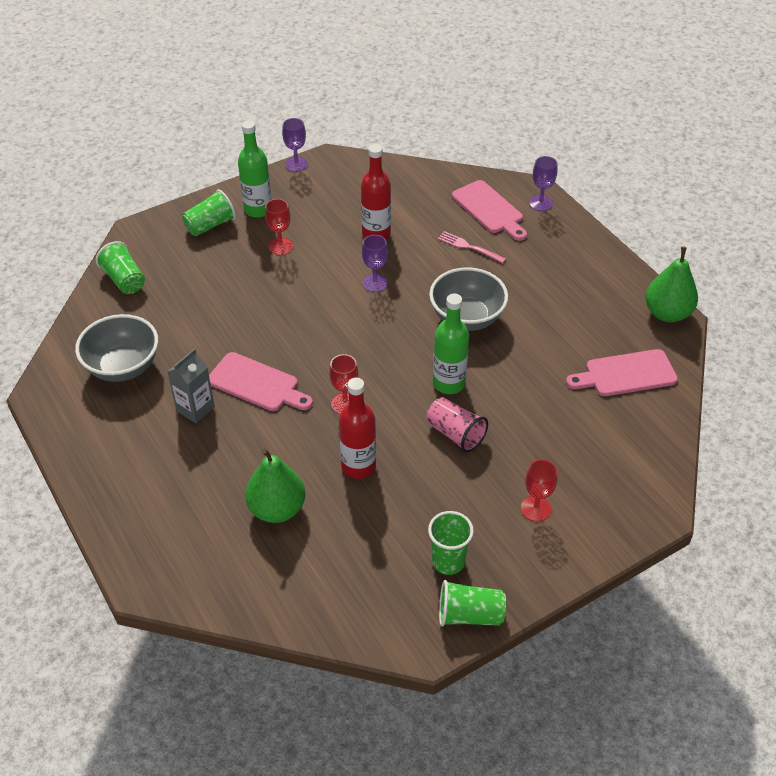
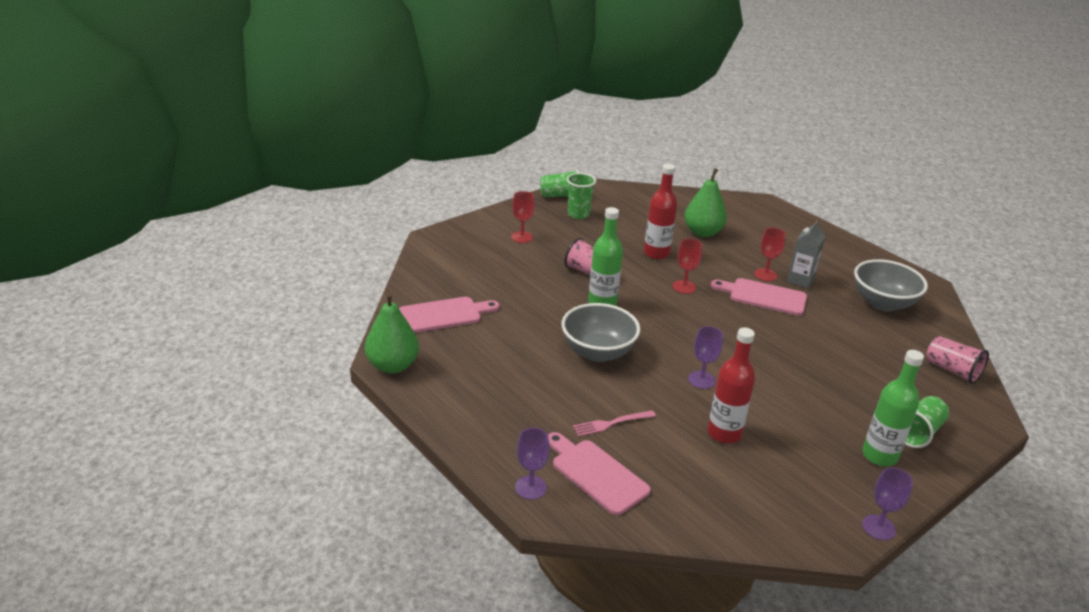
camera: 170 degrees right, 15 degrees down
green cup [96,241,145,294] -> pink cup [926,336,989,384]
red goblet [265,199,293,255] -> red goblet moved to [754,228,786,281]
pink fork [438,231,506,263] -> pink fork turned 135 degrees clockwise [573,410,656,437]

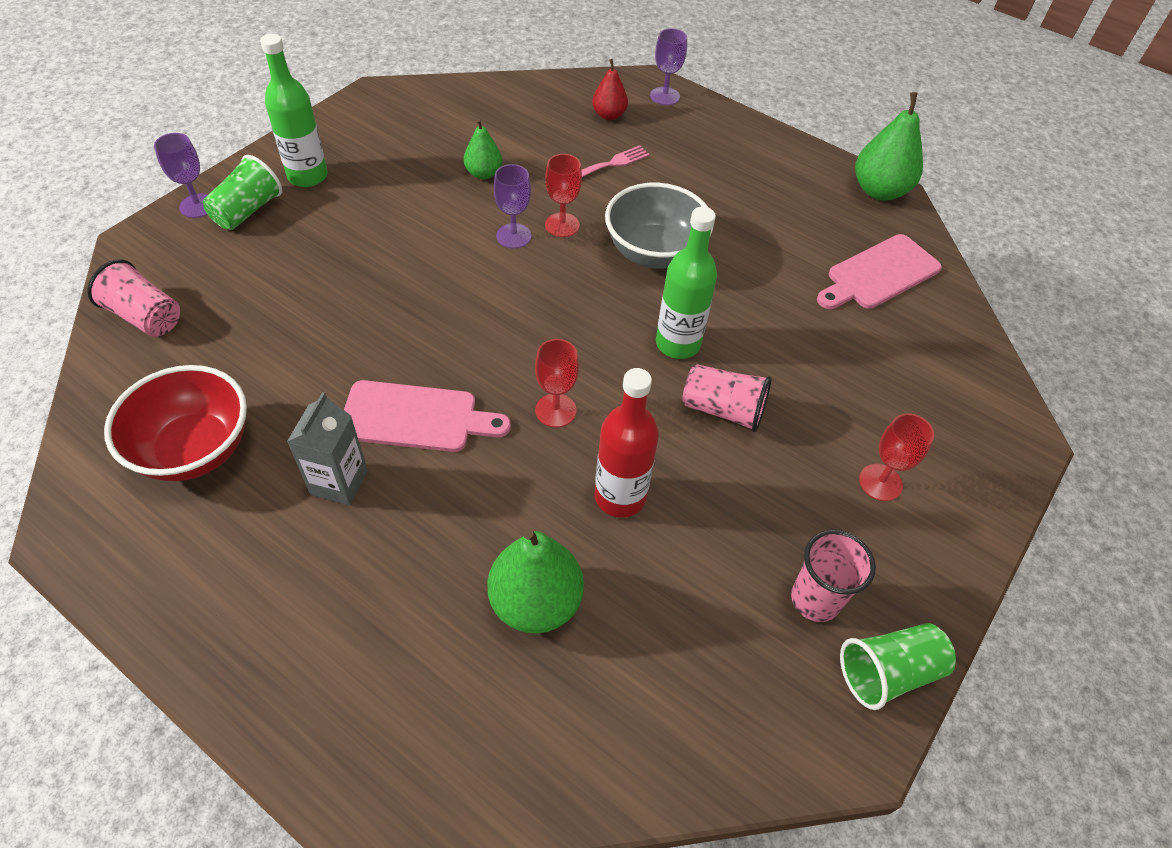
camera: 165 degrees right, 20 degrees up
pink cutting board [548,432,651,515] -> red pear [592,59,628,120]
green cup [567,173,596,219] -> pink cup [791,529,876,622]
red bottle [708,327,755,444] -> green pear [464,119,502,179]
red goblet [754,228,786,281] -> red goblet moved to [545,154,582,237]
grey bowl [854,259,928,311] -> red bowl [104,365,247,481]
purple goblet [862,467,913,540] -> purple goblet moved to [154,133,208,218]

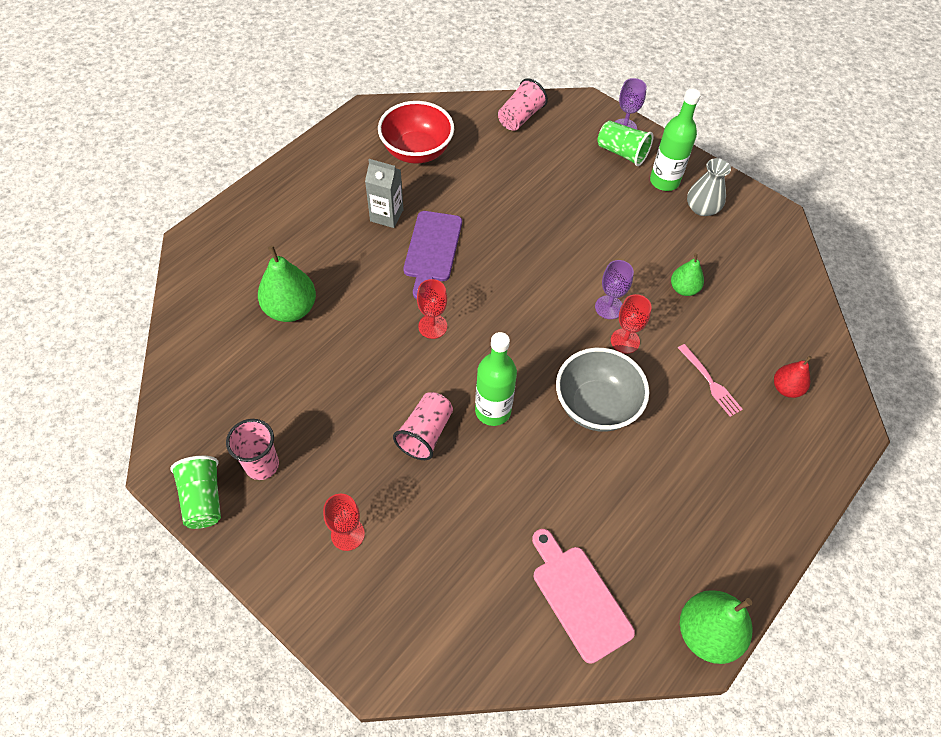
camera: 95 degrees right, 5 degrees up
pink cutting board [344,380,511,452] -> purple cutting board [403,211,462,299]
red bottle [595,368,659,517] -> none
purple goblet [650,28,687,105] -> none
none -> grey vase [687,158,731,216]

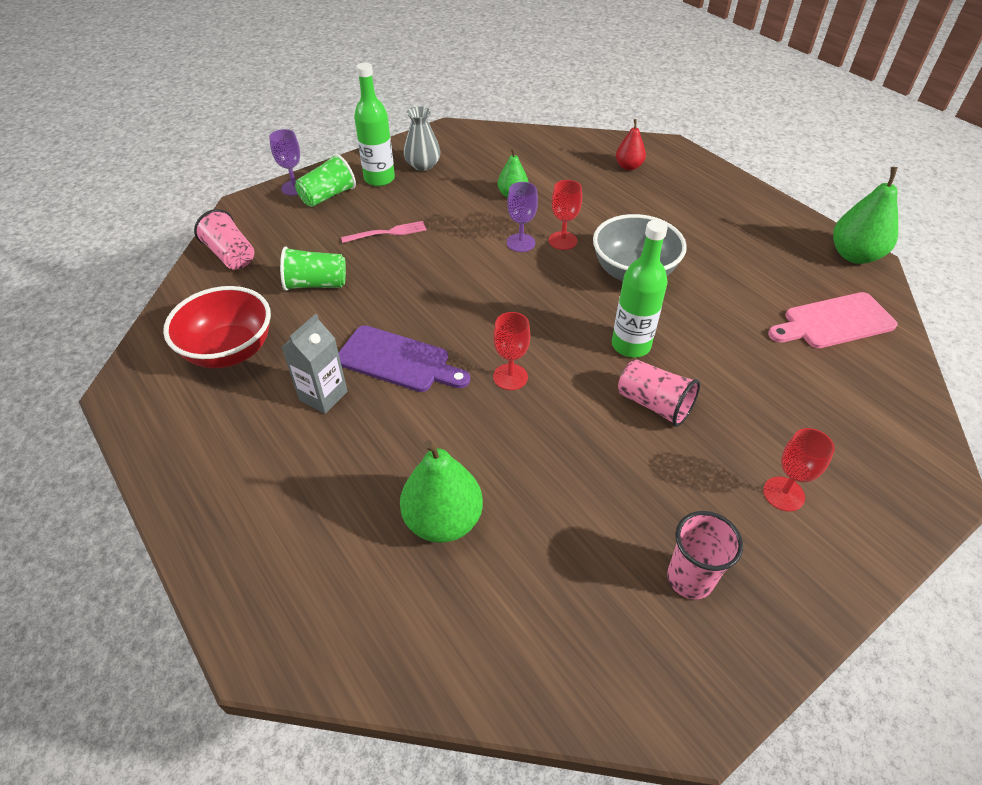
camera: 75 degrees left, 10 degrees down
green cup [170,456,221,529] -> green cup moved to [280,247,346,291]
pink fork [678,344,743,417] -> pink fork moved to [341,221,427,243]

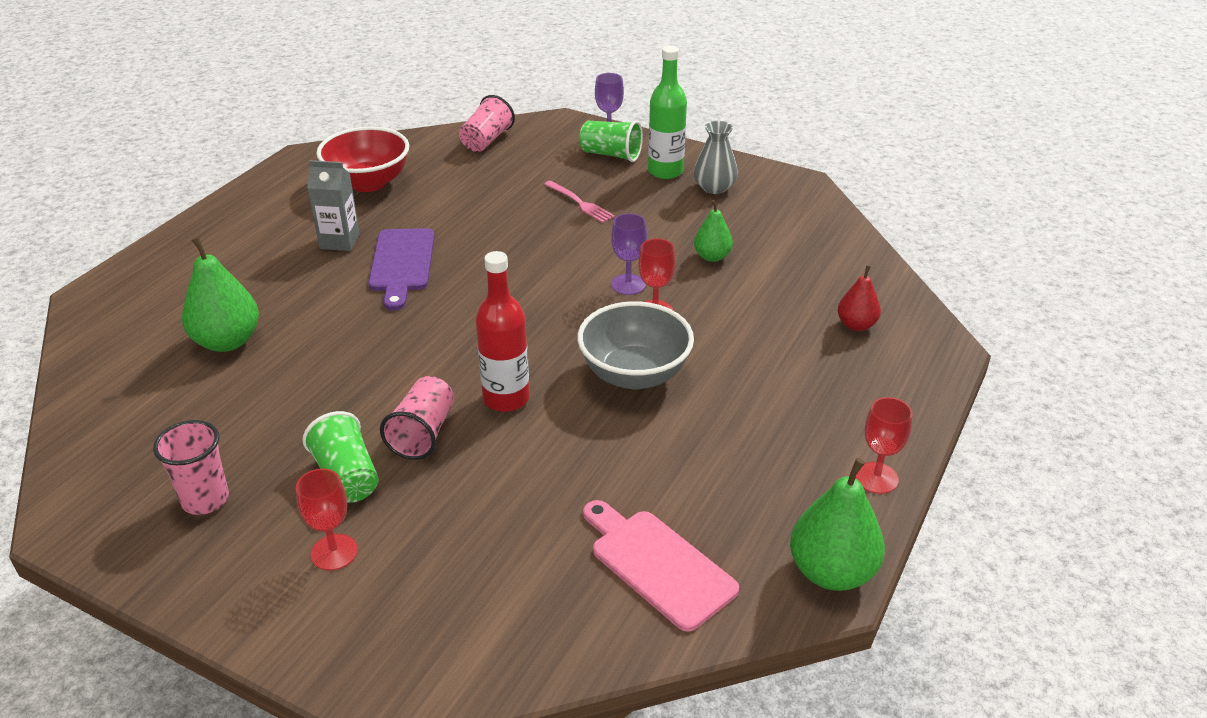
camera: 65 degrees right, 10 degrees down
green cup [280,247,346,291] -> green cup moved to [303,411,379,503]
red goblet [493,312,530,390] -> red goblet moved to [855,397,912,494]
green bottle [612,220,668,358] -> red bottle [476,251,530,412]

